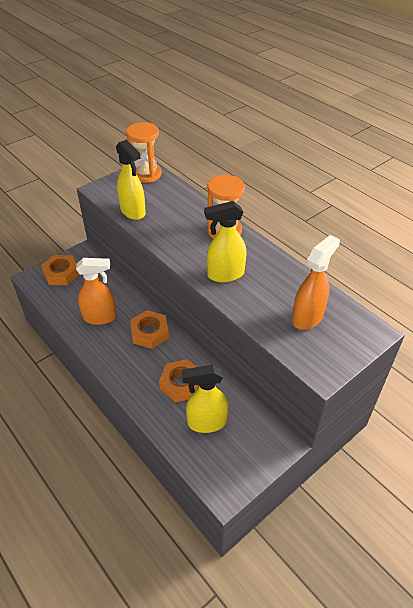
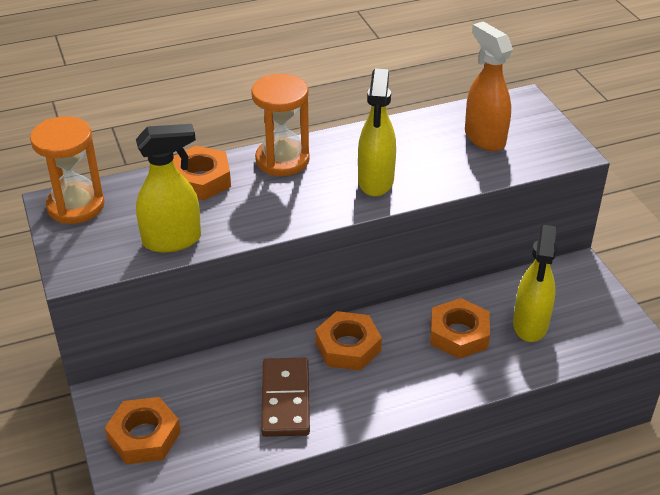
camera: 70 degrees left, 5 degrees down
orange spray bottle [76,258,117,325] -> brown domino [261,358,310,437]
none -> orange nut [173,146,231,200]

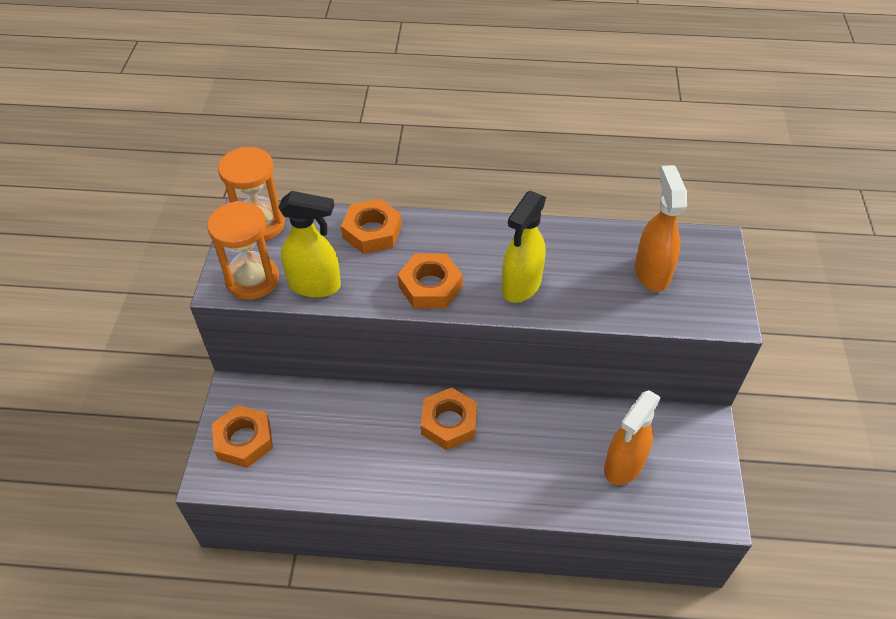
camera: 25 degrees right, 10 degrees up
orange hourglass [251,74,310,176] -> orange hourglass moved to [207,201,279,300]
brown domino [261,358,310,437] -> none
orange nut [430,298,490,359] -> orange nut moved to [398,254,463,309]
yellow spray bottle [513,225,557,342] -> orange spray bottle [604,390,661,485]

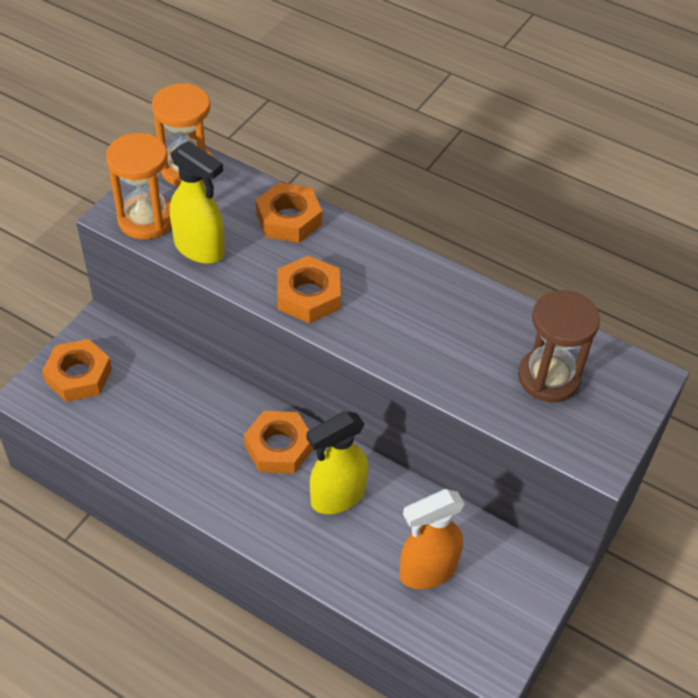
camera: 25 degrees right, 0 degrees up
yellow spray bottle [502,191,546,303] -> yellow spray bottle moved to [306,411,368,514]
orange spray bottle [635,165,687,292] -> brown hourglass [518,290,600,402]

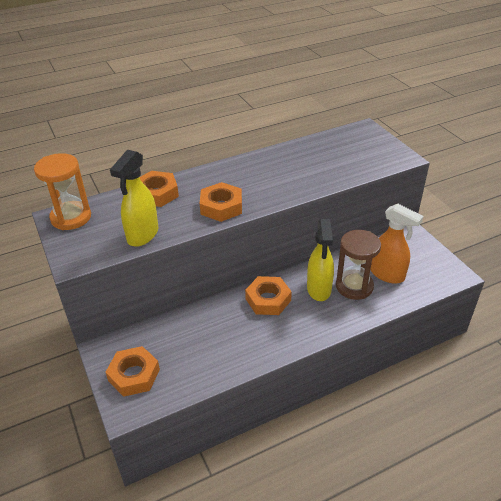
camera: 55 degrees left, 10 degrees down
orange hourglass [106,133,171,239] -> none
yellow spray bottle [170,141,225,264] -> yellow spray bottle turned 135 degrees clockwise [110,150,158,247]
orange spray bottle [399,489,465,589] -> orange spray bottle turned 60 degrees counterclockwise [370,204,424,284]
brown hourglass [518,290,600,402] -> brown hourglass moved to [336,230,381,300]

